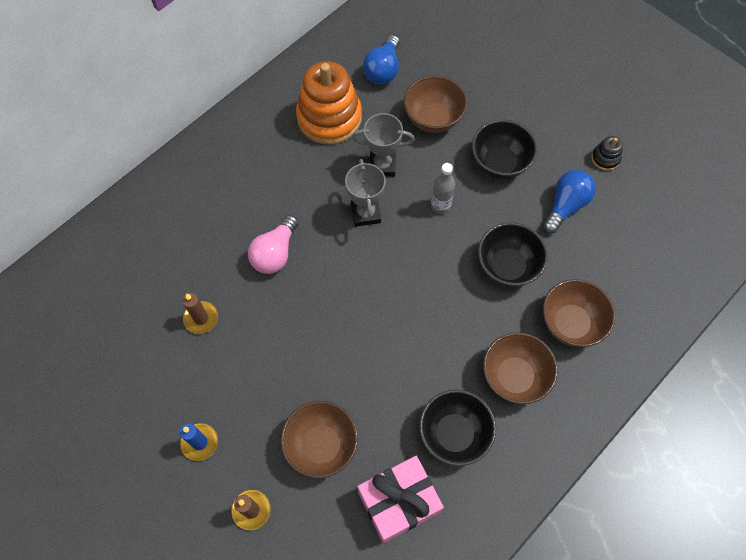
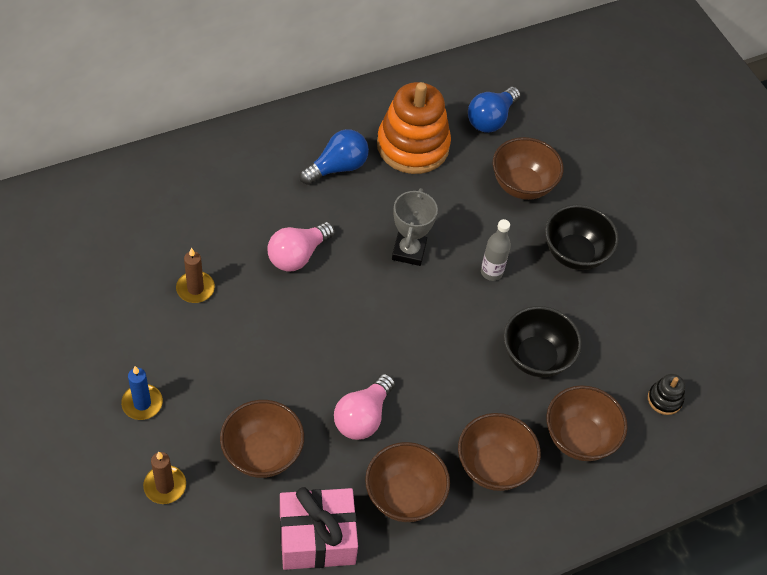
camera: 15 degrees right, 10 degrees down
grey trophy [352,113,415,177] -> none
black bowl [419,390,496,466] -> brown bowl [365,442,450,522]
blue light bulb [543,170,596,234] -> blue light bulb moved to [299,129,369,185]
black stacking toy [591,136,623,171] -> black stacking toy moved to [648,374,685,415]
none -> pink light bulb [334,374,395,440]

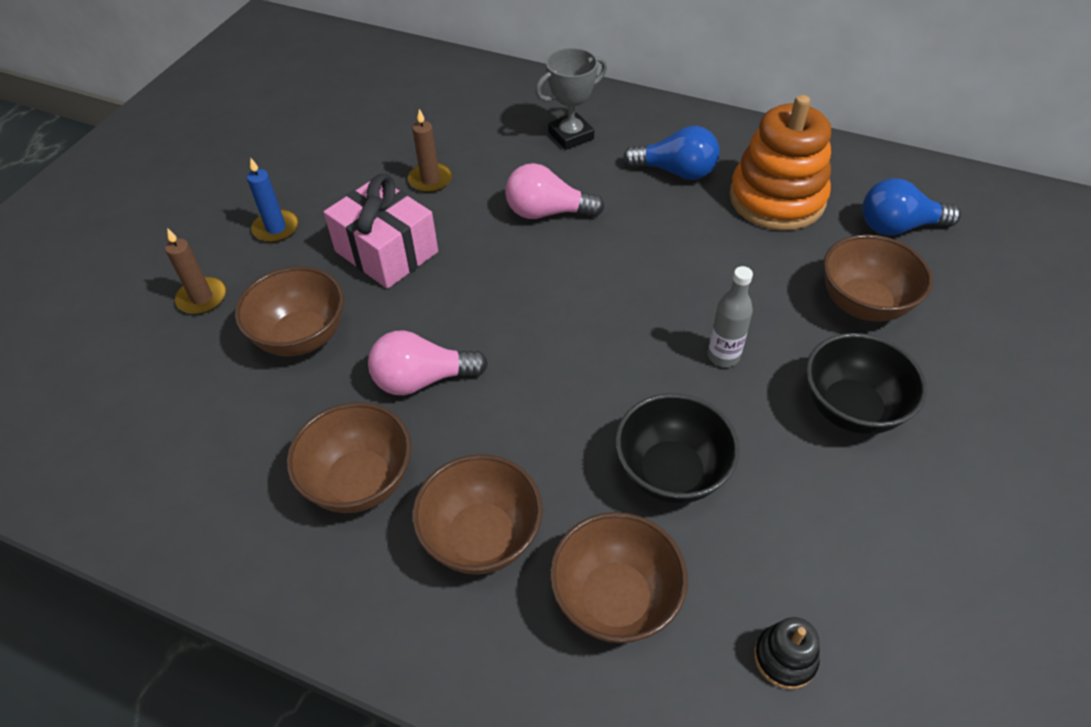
camera: 55 degrees right, 5 degrees down
pink gift [280,487,358,570] -> pink gift moved to [324,174,438,289]
grey trophy [392,188,438,266] -> grey trophy moved to [535,48,607,150]

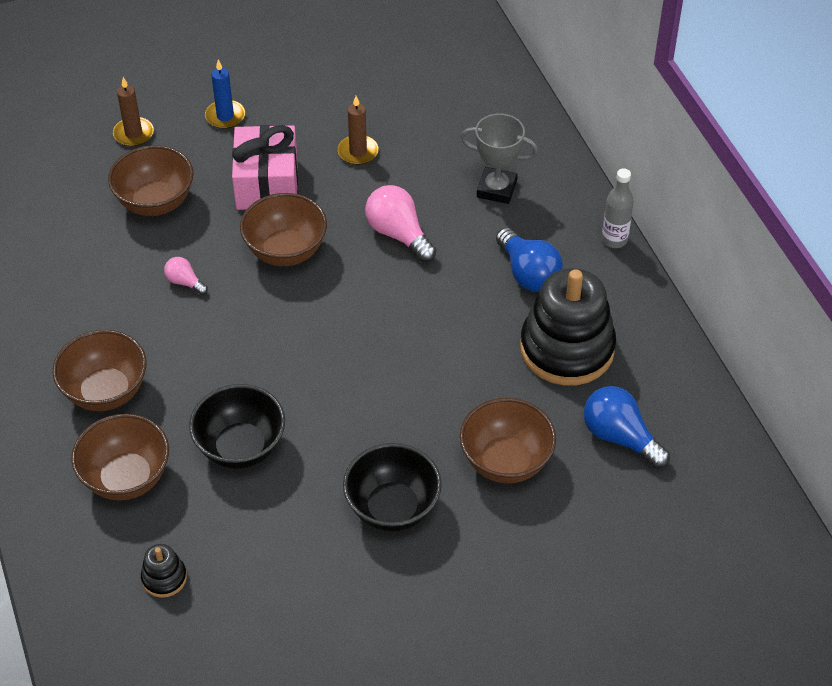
camera: 45 degrees right, 0 degrees up
brown bowl [287,402,411,513] -> brown bowl moved to [240,193,327,266]
pink light bulb [368,331,488,395] -> pink light bulb [164,257,208,295], size x0.54
grey bottle [707,266,753,367] -> grey bottle moved to [602,168,634,248]
orange stacking toy [729,95,831,231] -> black stacking toy [520,268,616,386]

